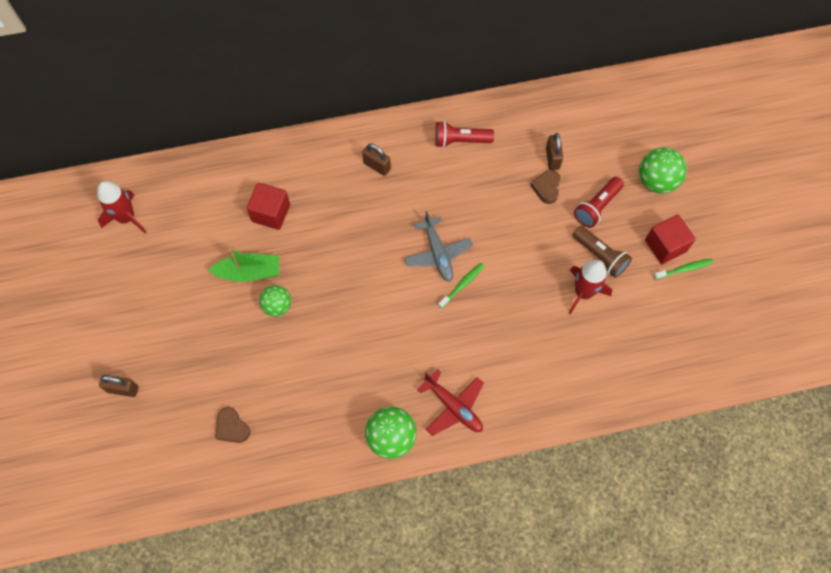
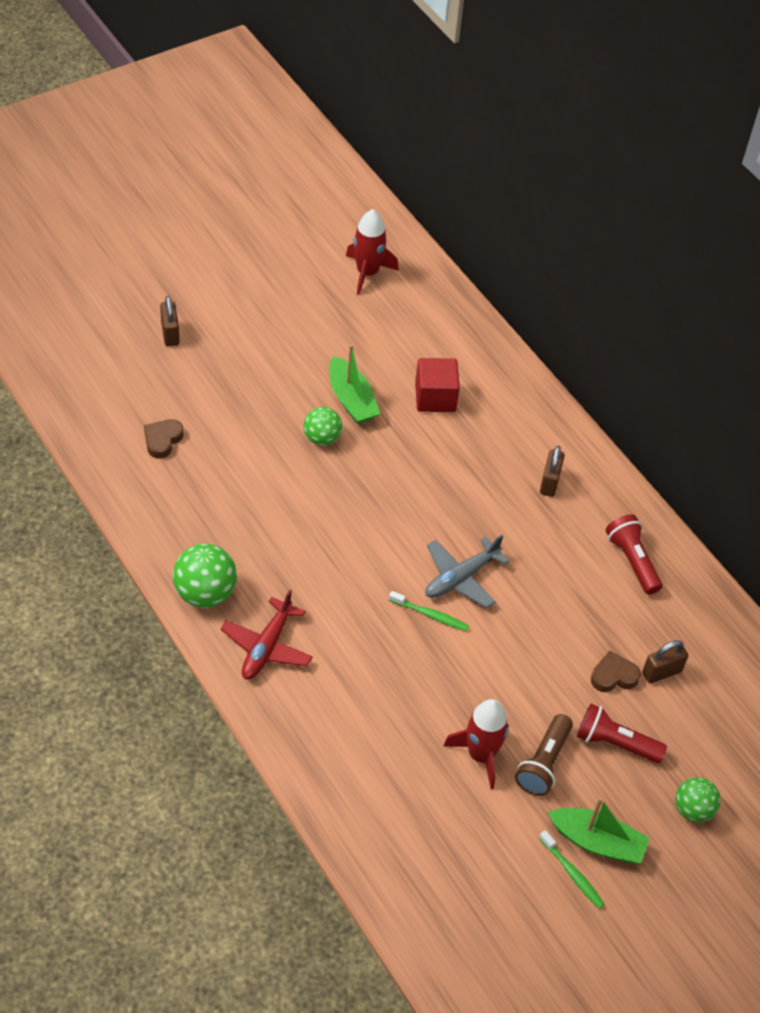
camera: 65 degrees right, 15 degrees down
green ball [639,147,687,194] -> green ball [675,777,721,822], size x0.65
red cube [645,215,696,264] -> green boat [548,797,650,864]

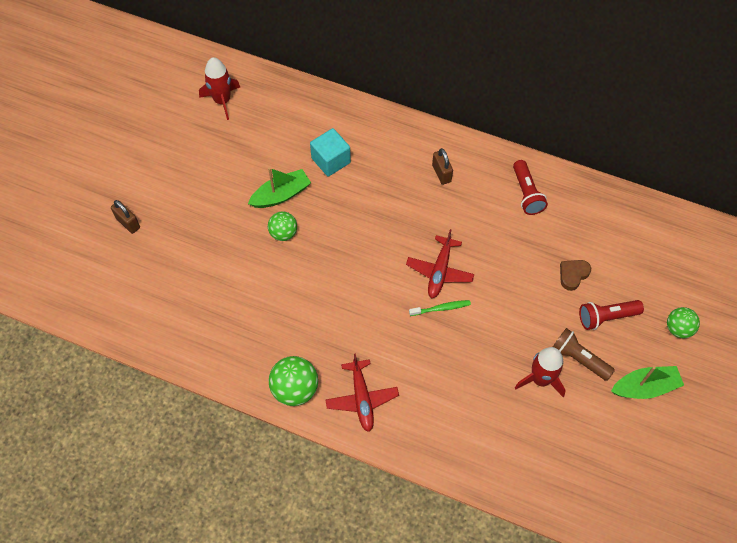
camera: 30 degrees left, 10 degrees up
brown heart [144,419,184,459] -> none
green boat [329,344,380,424] -> green boat turned 60 degrees counterclockwise [248,167,311,208]
red cube [415,358,460,412] -> turquoise cube [310,128,351,177]
grey plane [425,535,509,608] -> red plane [406,229,475,298]
brown flashlight [515,714,573,796] -> brown flashlight turned 135 degrees clockwise [553,328,615,381]
green toothbrush [539,830,605,909] -> none
red flashlight [606,514,663,595] -> red flashlight turned 135 degrees counterclockwise [513,160,548,215]
brown padlock [642,640,688,683] -> none

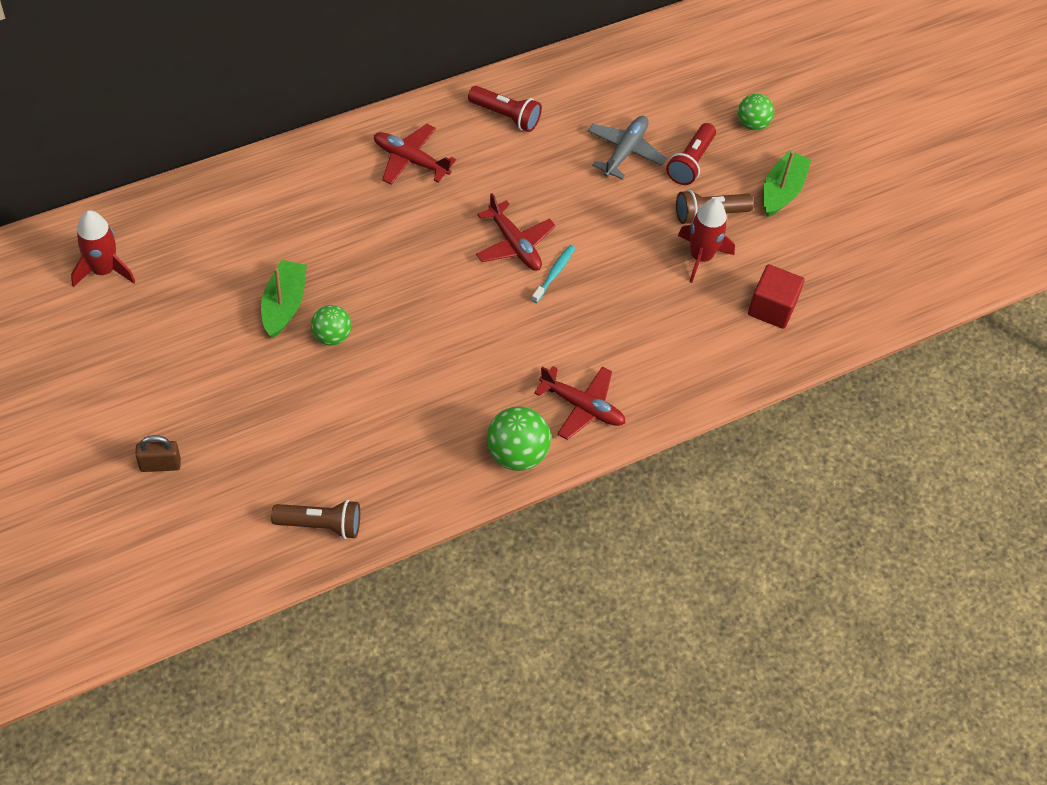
camera: 55 degrees left, 5 degrees down
turquoise cube [310,128,351,177] -> none
green toothbrush [409,300,471,316] -> turquoise toothbrush [532,245,575,303]
brown padlock [432,148,453,185] -> red plane [374,124,456,185]
brown heart [560,260,591,291] -> grey plane [588,116,667,180]
none -> brown flashlight [271,500,360,539]
none -> red cube [748,264,805,329]

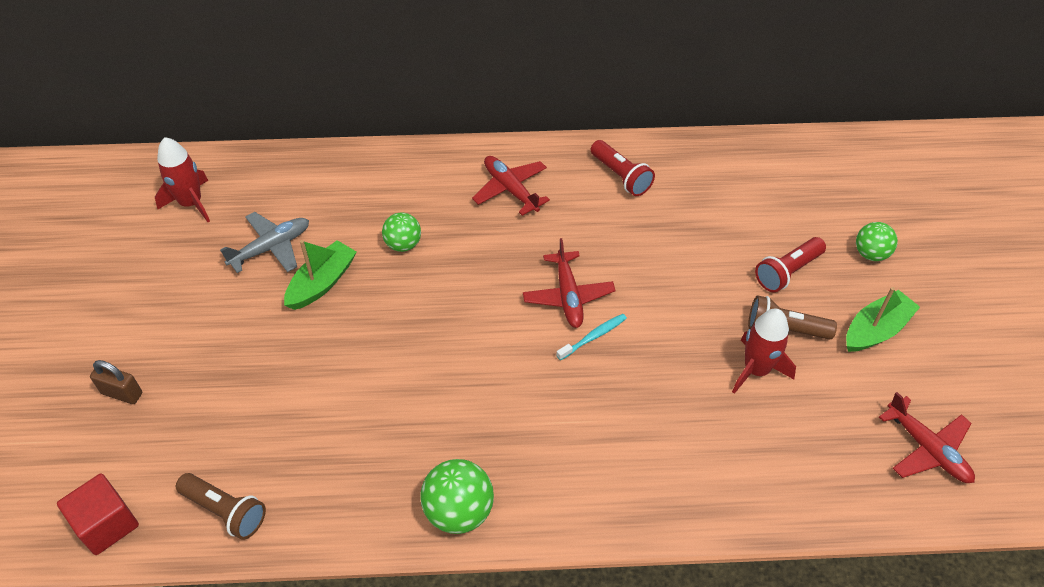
camera: 30 degrees right, 5 degrees down
green ball [311,305,351,345] -> green ball moved to [382,213,421,252]
red plane [534,366,626,440] -> red plane moved to [879,392,975,483]
grey plane [588,116,667,180] -> grey plane moved to [220,212,309,273]
red cube [748,264,805,329] -> red cube moved to [57,473,139,555]

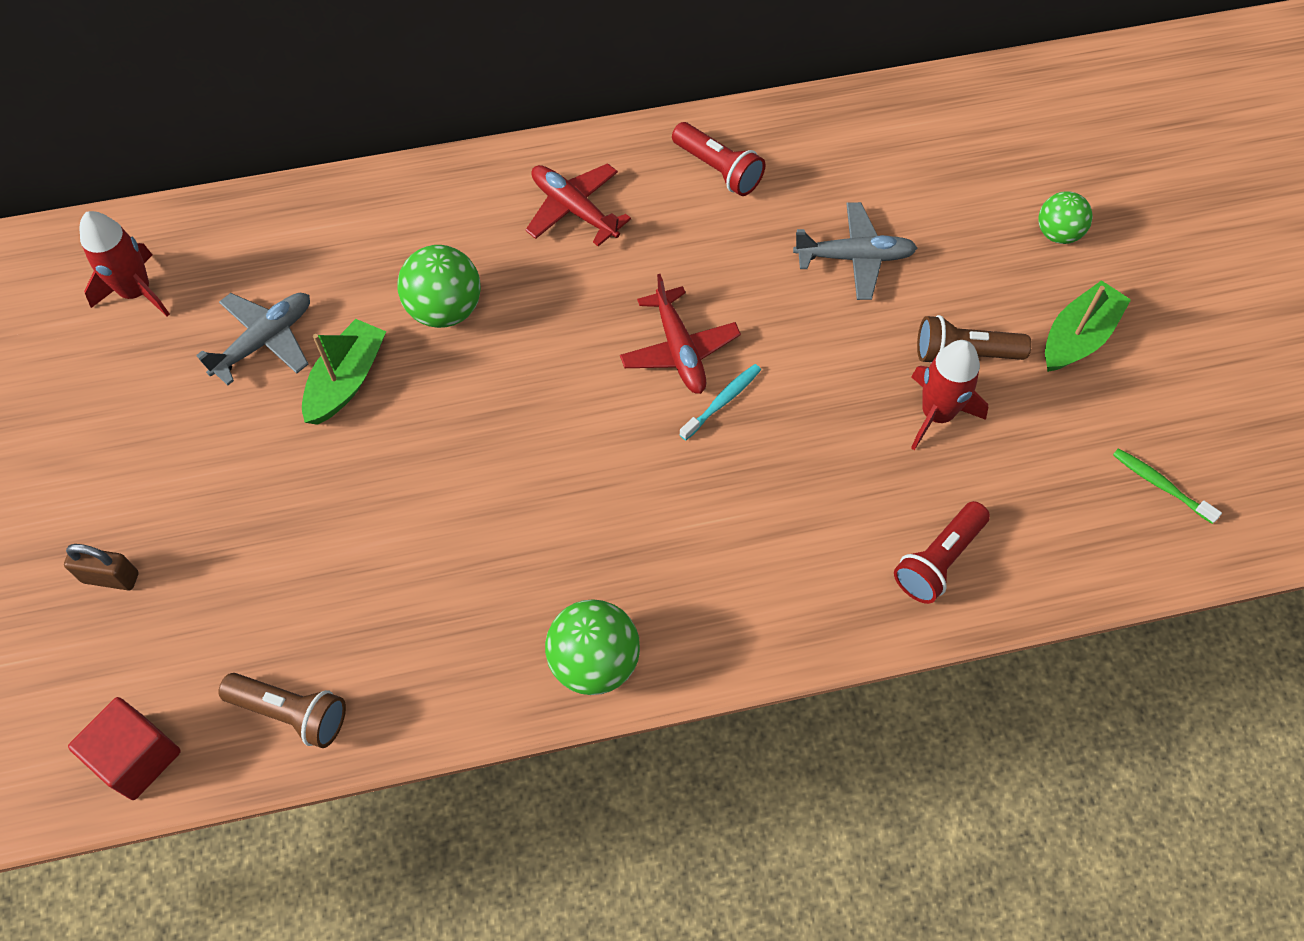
camera: 10 degrees left, 10 degrees up
green ball [382,213,421,252] -> green ball [397,245,481,328], size x1.53
red flashlight [755,237,826,292] -> red flashlight moved to [894,501,990,604]
red plane [879,392,975,483] -> green toothbrush [1113,448,1222,524]
none -> grey plane [793,202,917,300]

